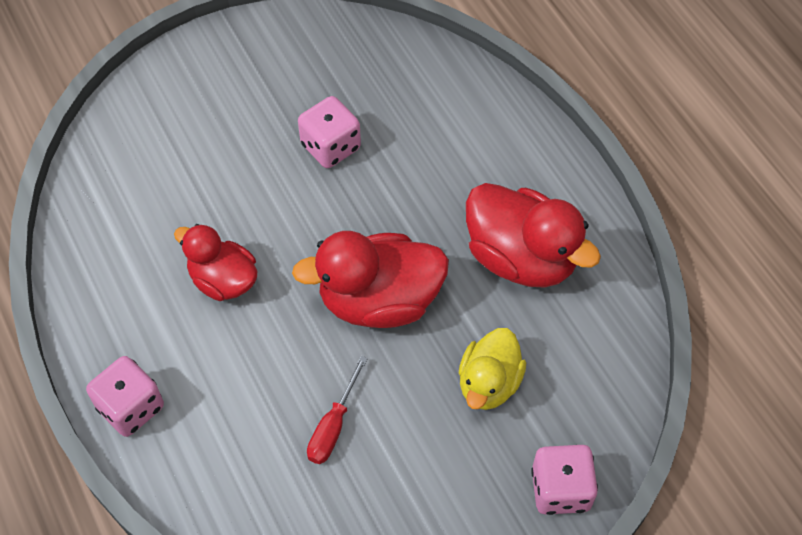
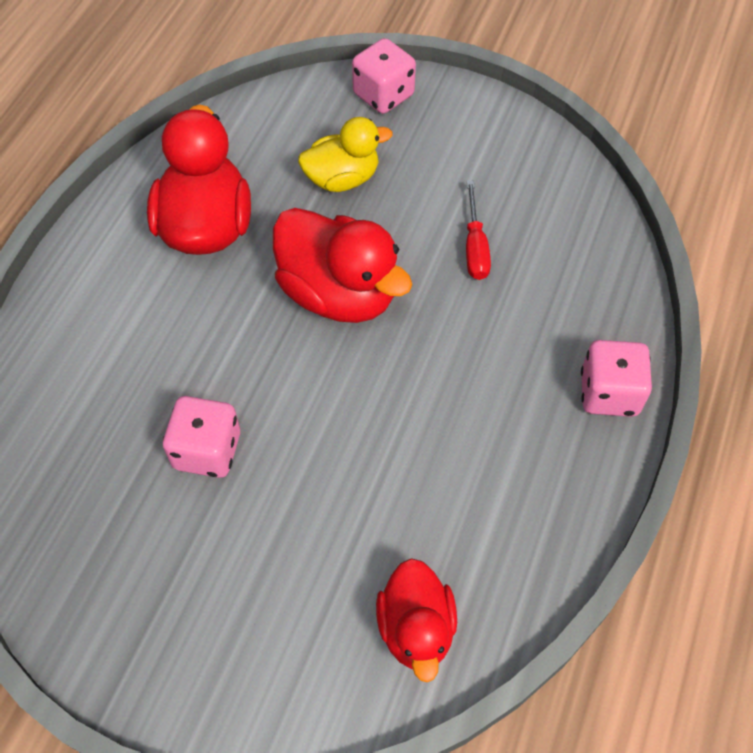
camera: 130 degrees left, 0 degrees up
red duck [174,224,257,301] -> red duck moved to [376,558,457,682]
red screwdriver [307,356,368,464] -> red screwdriver turned 105 degrees clockwise [466,181,491,280]

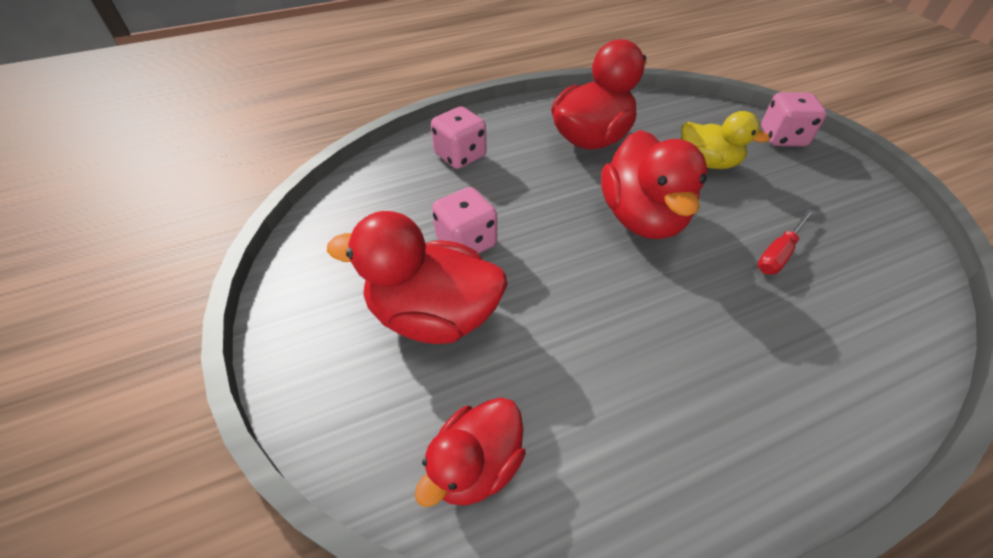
camera: 45 degrees right, 10 degrees down
pink dice [581,340,652,417] -> pink dice moved to [431,106,487,169]
none -> red duck [327,211,508,344]

